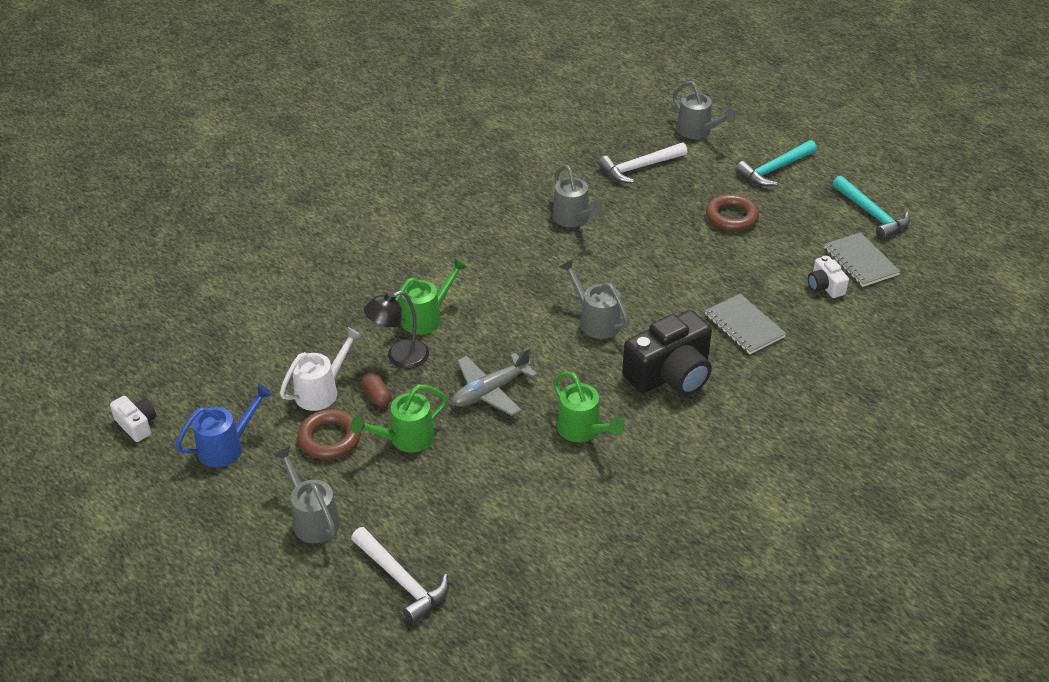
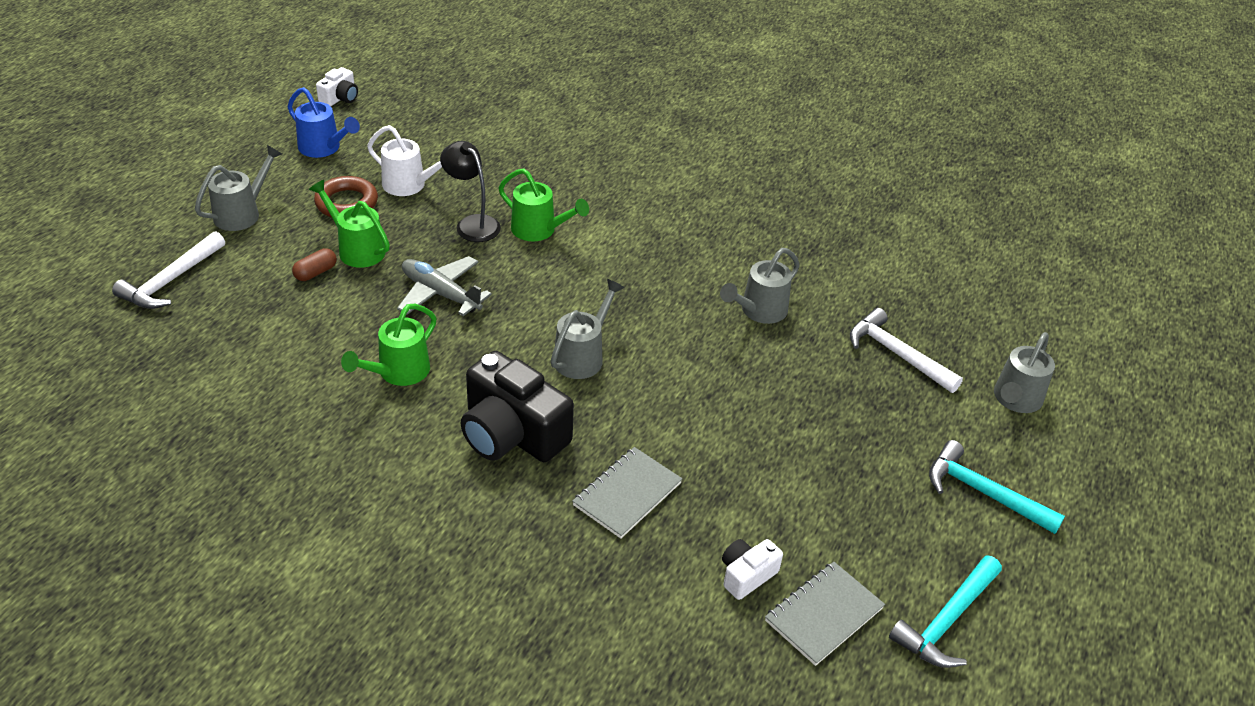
camera: 70 degrees right, 0 degrees up
brown capsule [362,372,391,407] -> brown capsule moved to [292,248,337,281]
brown ring [706,194,759,232] -> none

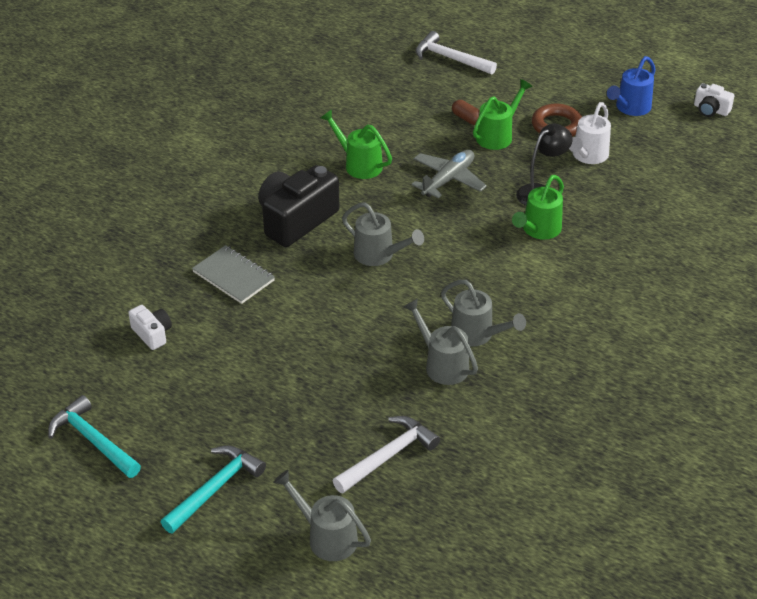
camera: 95 degrees right, 0 degrees up
grey watering can [195,145,282,231] -> grey watering can moved to [441,280,526,347]
grey notebook [765,562,885,666] -> none

